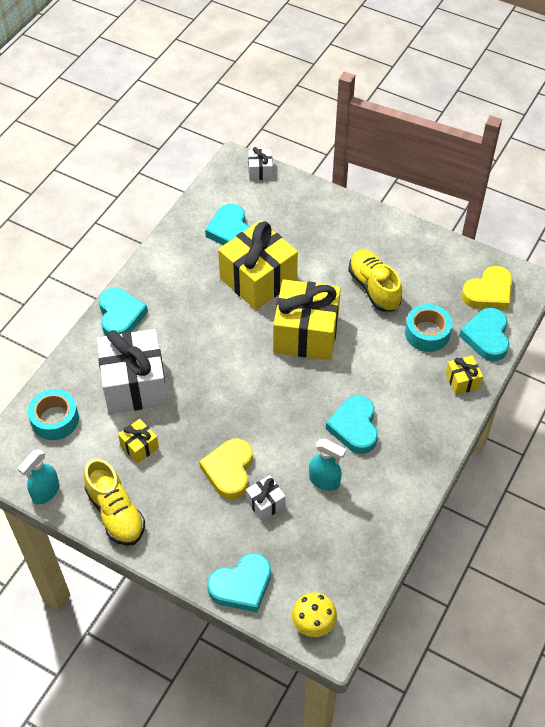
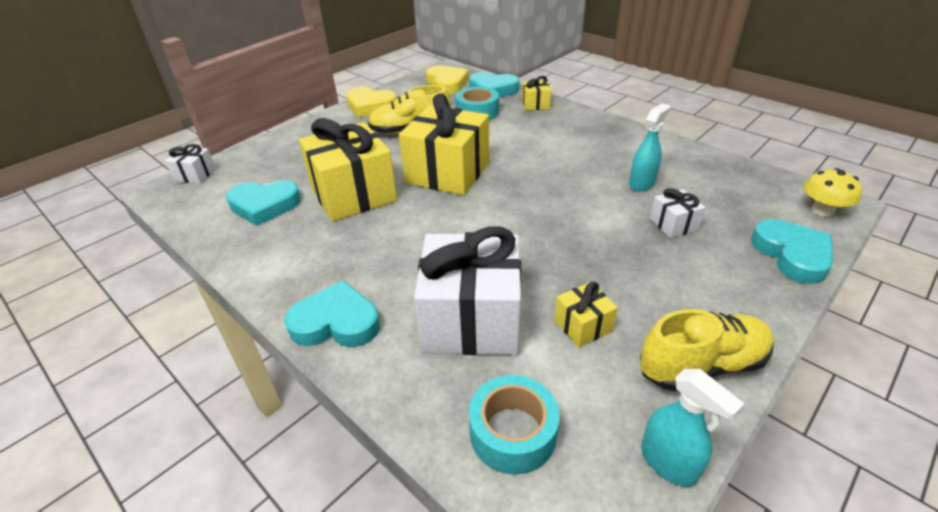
camera: 75 degrees left, 15 degrees down
yellow heart [199,438,253,499] -> yellow heart moved to [346,87,397,117]
turquoise heart [326,395,378,454] -> none

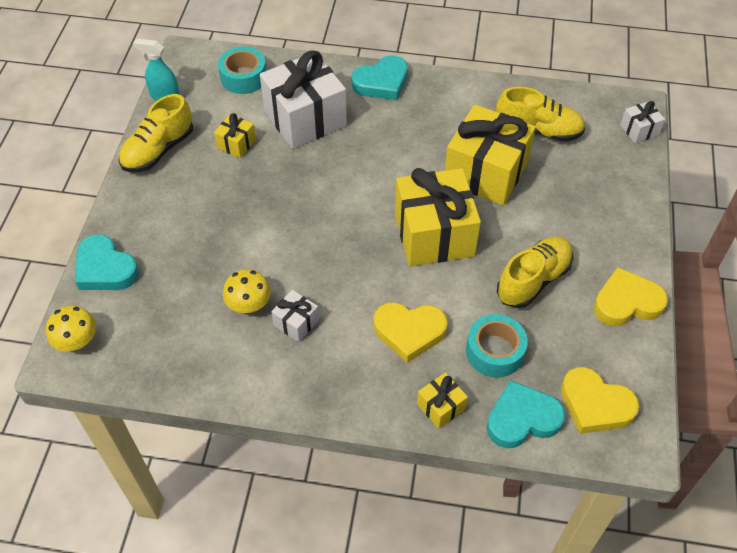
camera: 145 degrees right, 15 degrees up
turquoise heart [226,180,301,226] -> yellow shoe [496,87,585,142]
turquoise spray bottle [629,103,671,191] -> yellow mushroom [223,269,271,313]
white gift [650,188,706,238] -> white gift moved to [271,290,319,342]
none -> yellow heart [373,302,448,363]

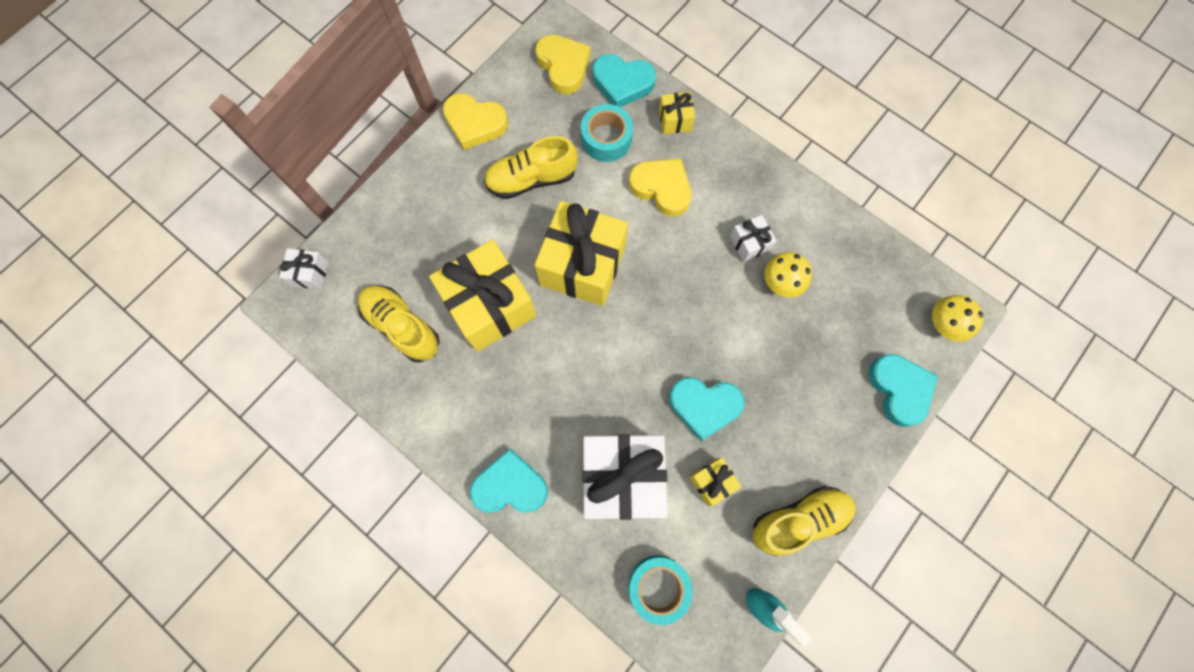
camera: 150 degrees left, 20 degrees up
none -> turquoise heart [669,377,745,441]

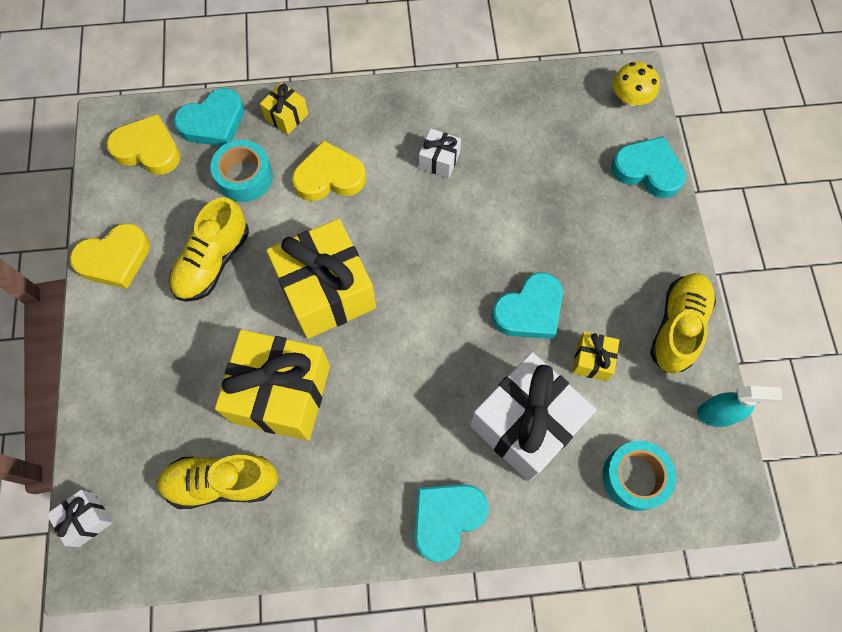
camera: 45 degrees left, 5 degrees down
yellow mushroom [765,252,812,298] -> none

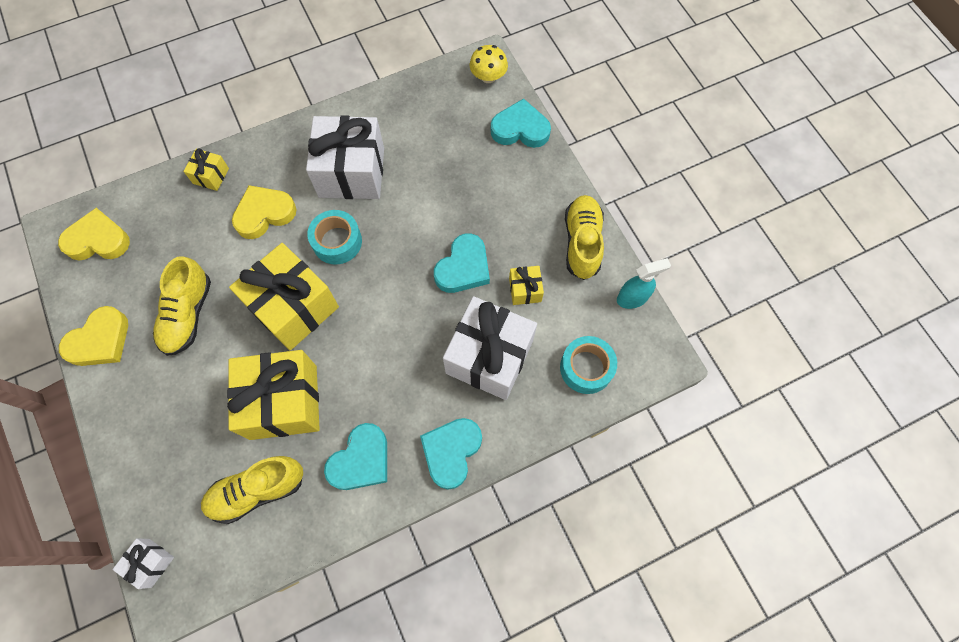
camera: 20 degrees left, 0 degrees up
turquoise heart [174,88,245,146] -> turquoise heart moved to [324,423,387,490]
turquoise tape [210,140,273,202] -> turquoise tape moved to [307,210,362,265]
white gift [419,129,461,178] -> white gift [306,115,384,199], size x2.21

